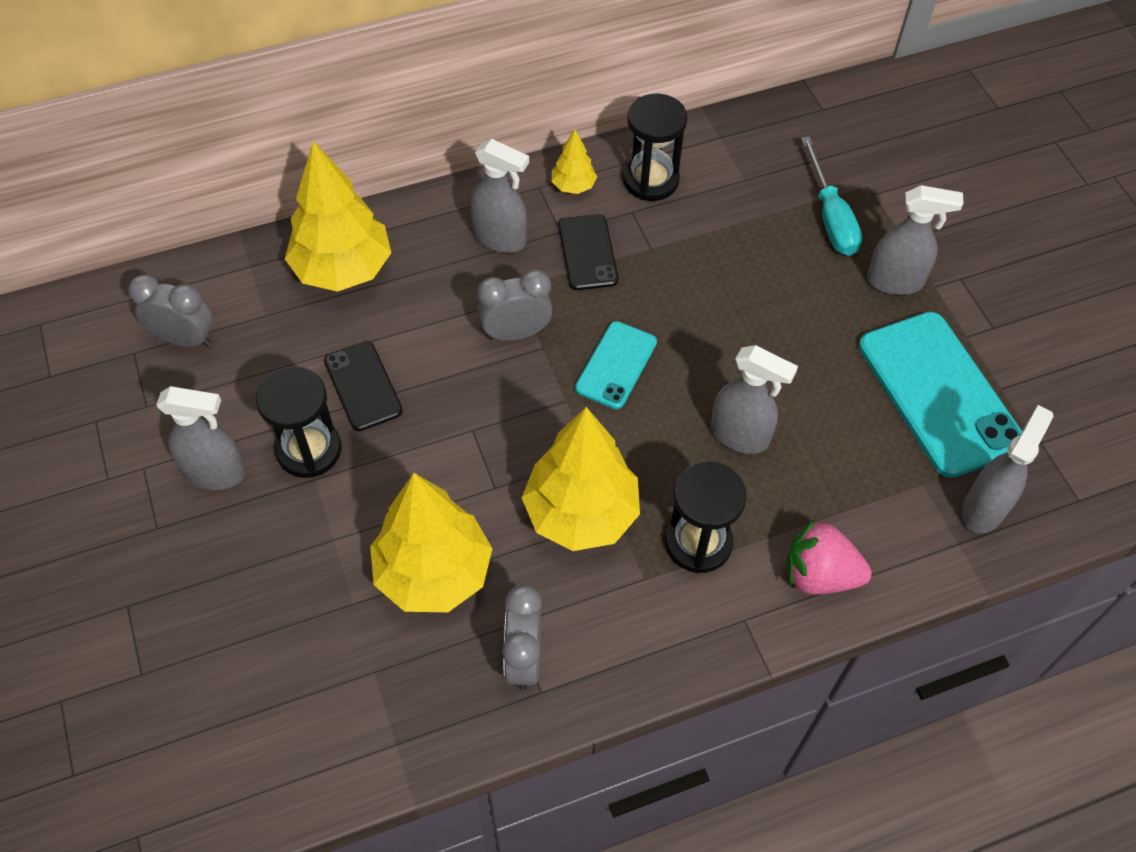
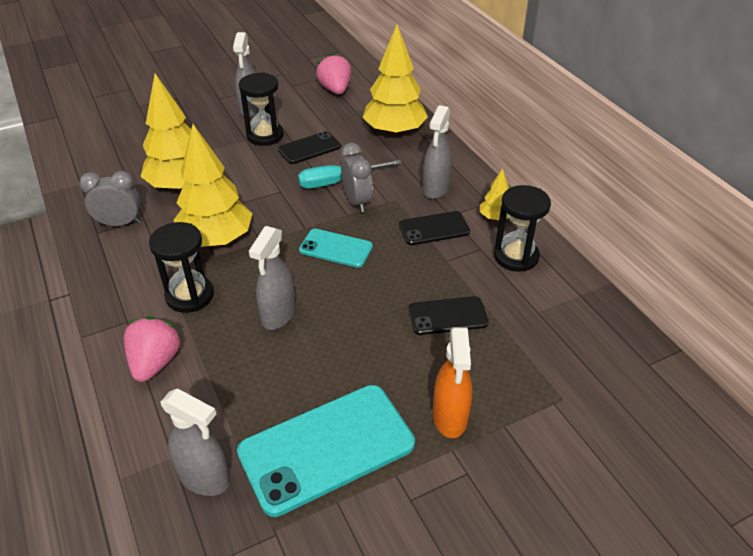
camera: 85 degrees right, 15 degrees down
grey clock [128,275,213,347] -> pink strawberry [316,53,351,94]
turquoise screwdriver [801,137,862,256] -> turquoise screwdriver moved to [298,159,402,189]
grey spray bottle [867,185,964,295] -> orange spray bottle [433,327,472,438]
none -> black phone [409,296,489,335]

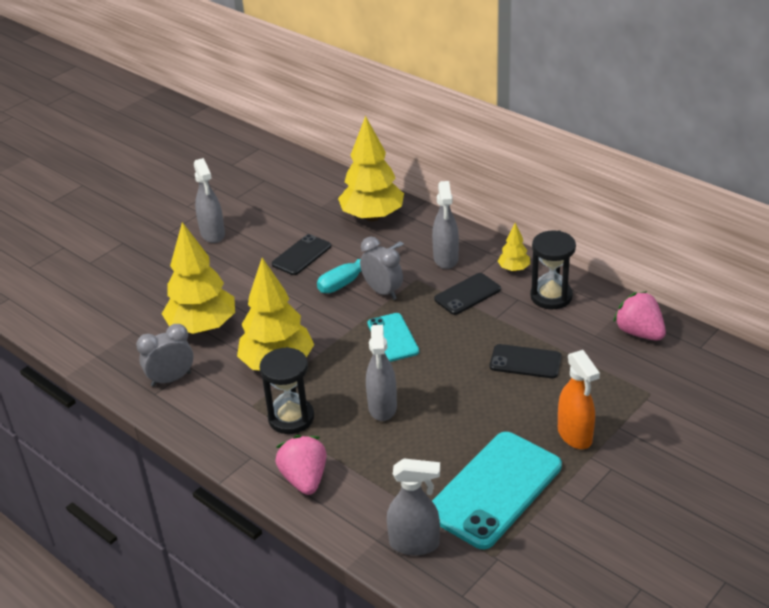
camera: 20 degrees left, 5 degrees down
black hourglass [239,72,284,146] -> none
turquoise phone [299,229,373,268] -> turquoise phone turned 75 degrees clockwise [367,313,419,362]
pink strawberry [316,53,351,94] -> pink strawberry moved to [613,291,666,341]
black phone [409,296,489,335] -> black phone turned 45 degrees clockwise [490,344,561,378]

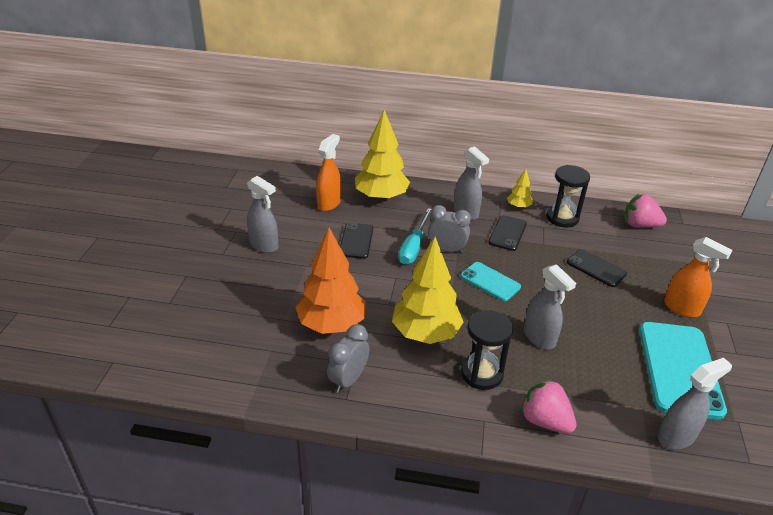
camera: 35 degrees left, 0 degrees up
yellow tree [162,222,235,334] -> orange tree [295,228,366,334]
black phone [490,344,561,378] -> black phone turned 60 degrees clockwise [567,249,627,287]
none -> orange spray bottle [316,134,341,211]

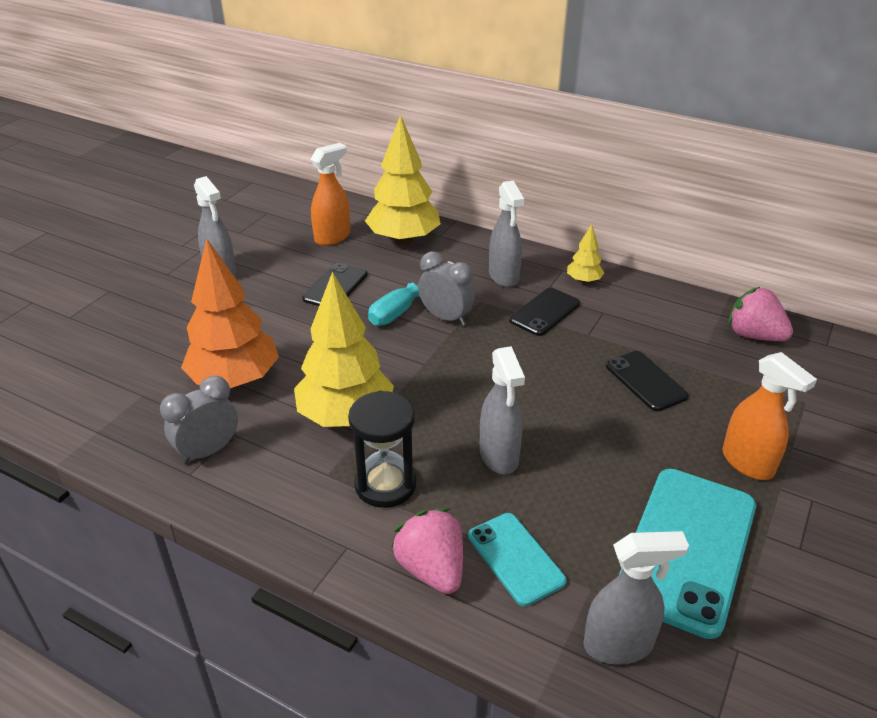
camera: 20 degrees right, 0 degrees up
turquoise phone [461,262,521,301] -> turquoise phone moved to [468,513,566,606]
black hourglass [546,165,590,227] -> none

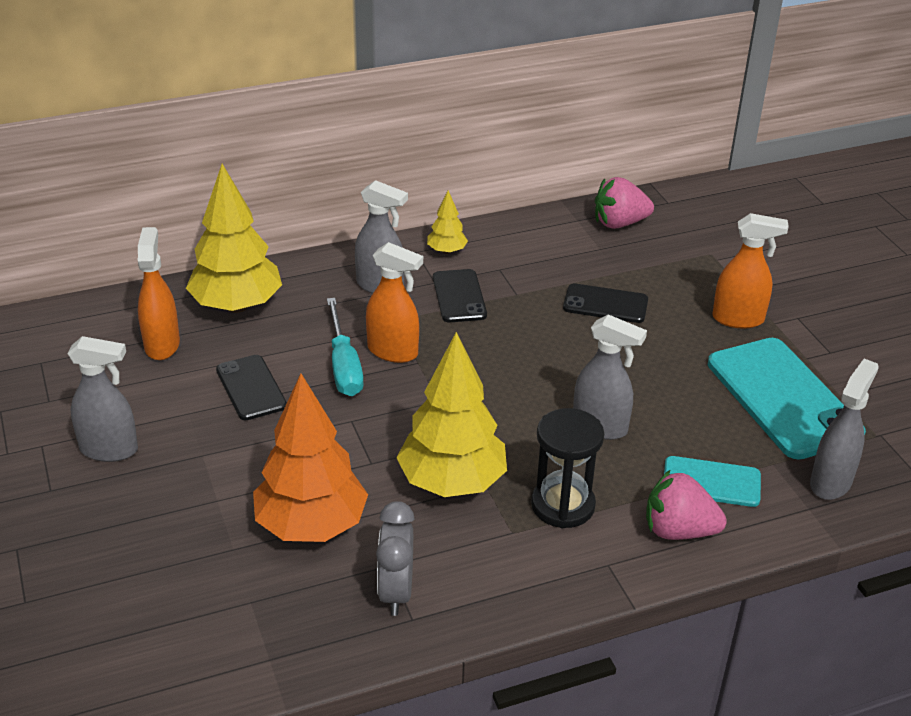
camera: 50 degrees left, 0 degrees up
grey clock [418,251,475,326] -> orange spray bottle [366,242,423,363]

